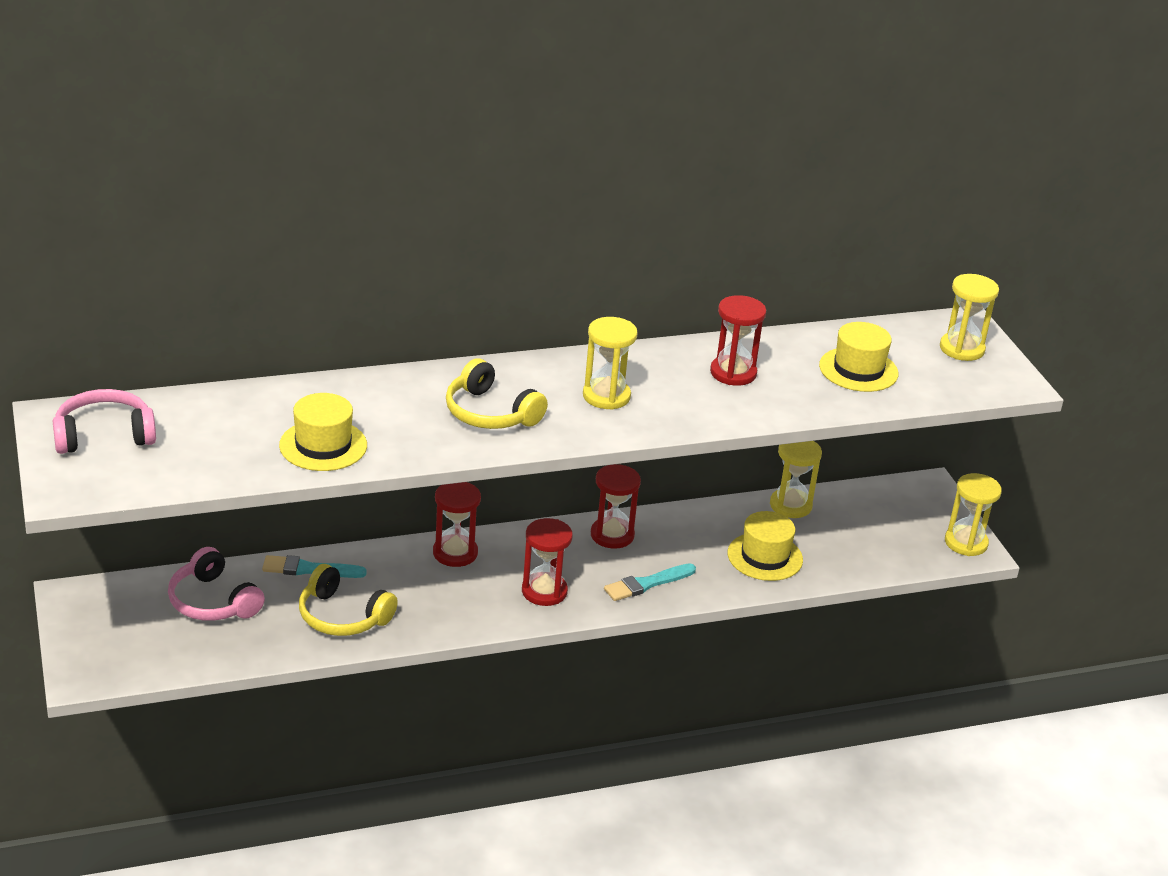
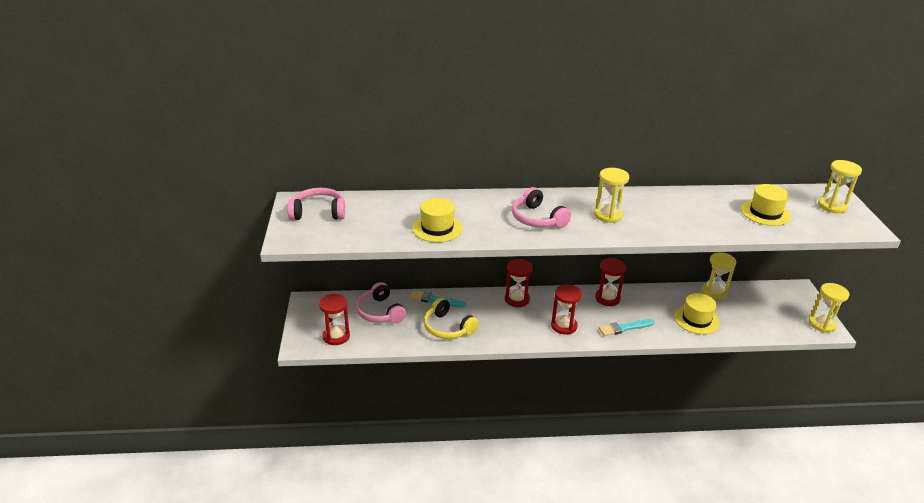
camera: 15 degrees right, 0 degrees up
yellow headphones [446,358,548,429] -> pink headphones [512,187,571,228]
red hourglass [710,295,766,386] -> red hourglass moved to [319,294,350,345]

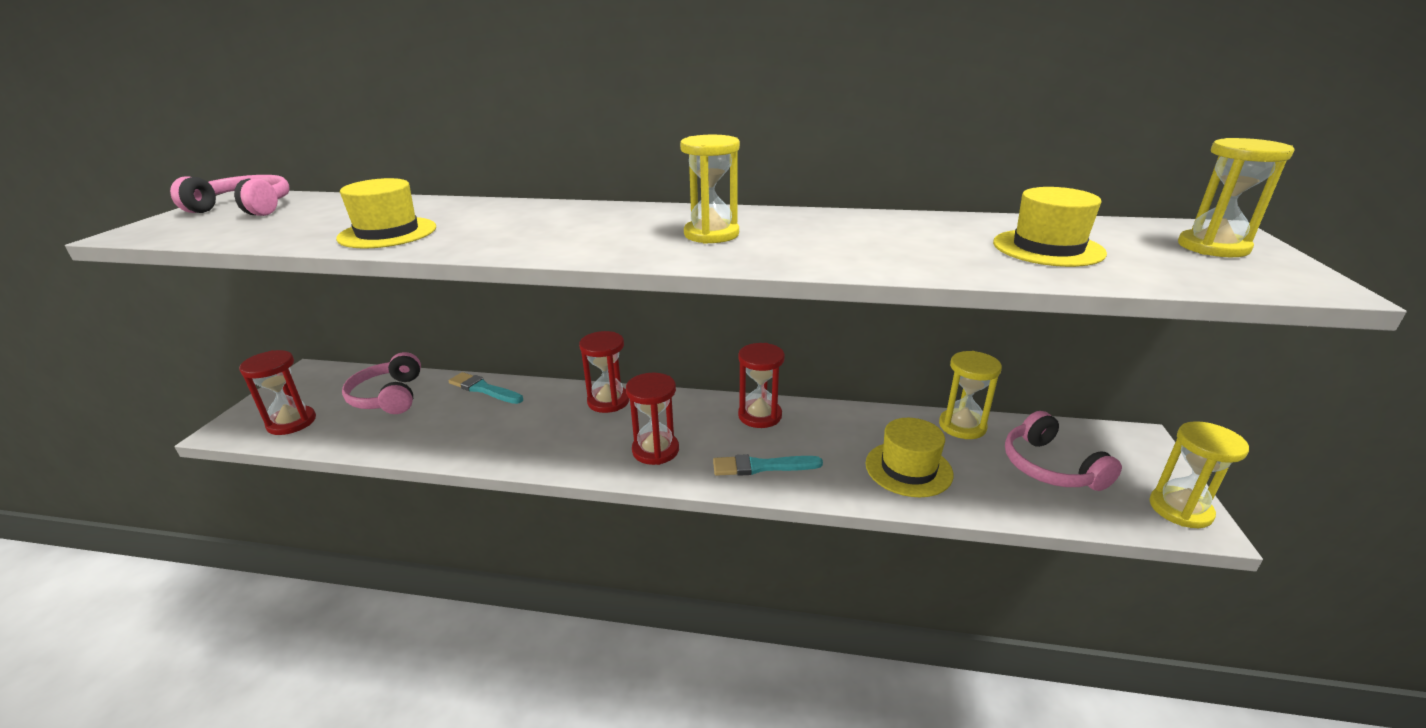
camera: 15 degrees right, 5 degrees down
yellow headphones [424,298,479,339] -> none
pink headphones [512,187,571,228] -> pink headphones moved to [1005,411,1122,491]

